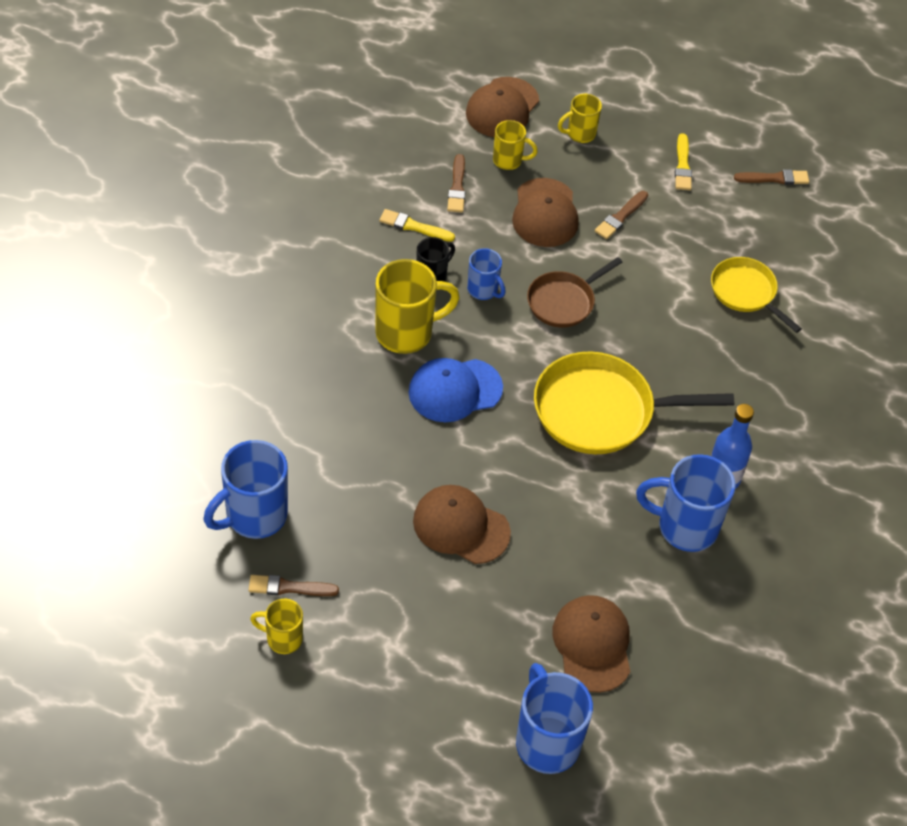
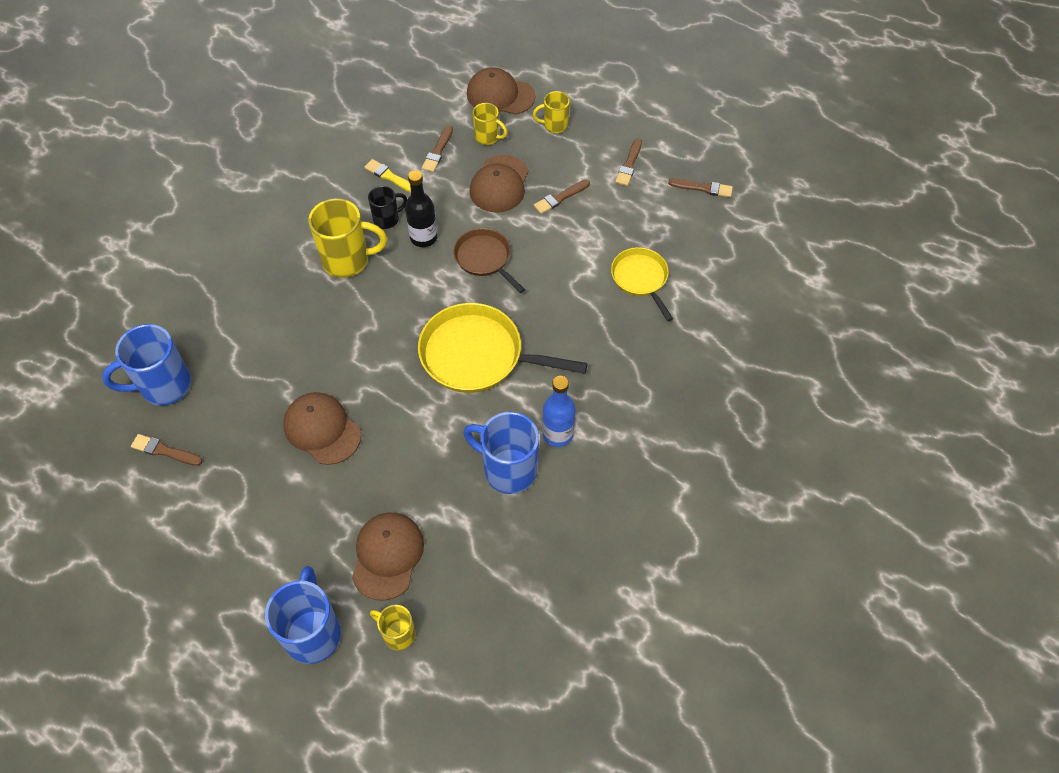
camera: 20 degrees right, 5 degrees up
yellow mug [250,599,303,654] -> yellow mug moved to [370,605,415,650]
blue cap [408,358,503,422] -> none
brown cap [466,77,539,137] -> brown cap turned 60 degrees clockwise [467,67,535,115]
blue mug [467,248,506,300] -> black bottle [405,170,438,247]
brown pan [527,257,622,328] -> brown pan turned 75 degrees clockwise [454,228,525,293]
yellow brush [675,133,692,190] -> brown brush [615,138,642,186]

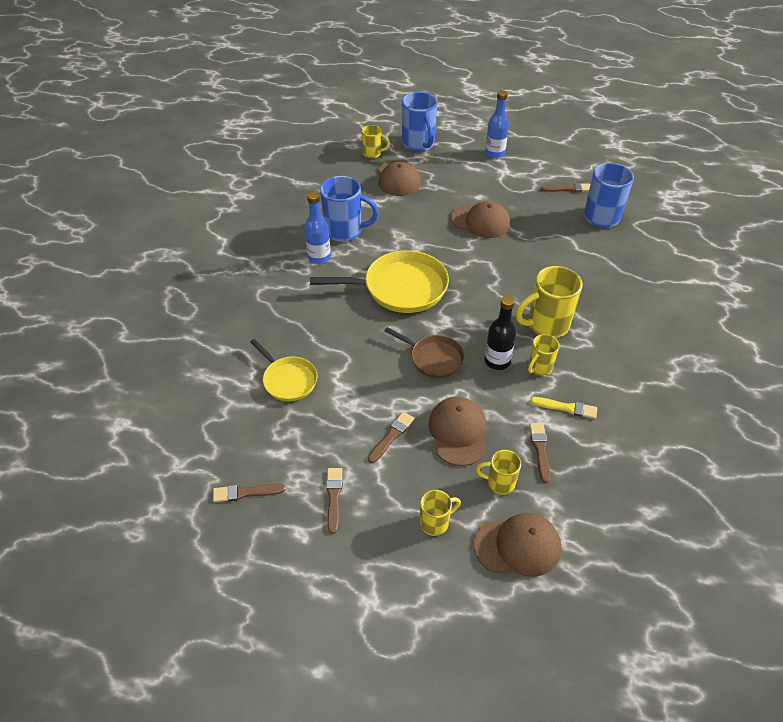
camera: 160 degrees right, 10 degrees down
black mug [368,186,407,229] -> yellow mug [528,334,559,375]
none -> blue bottle [485,90,509,158]

